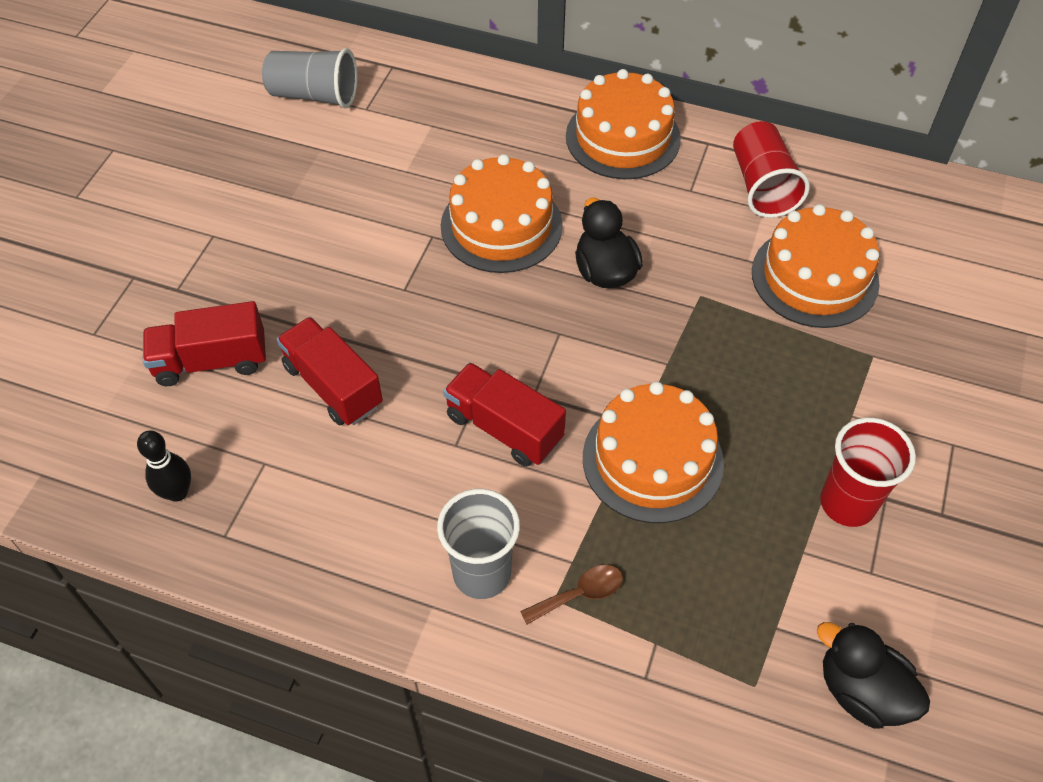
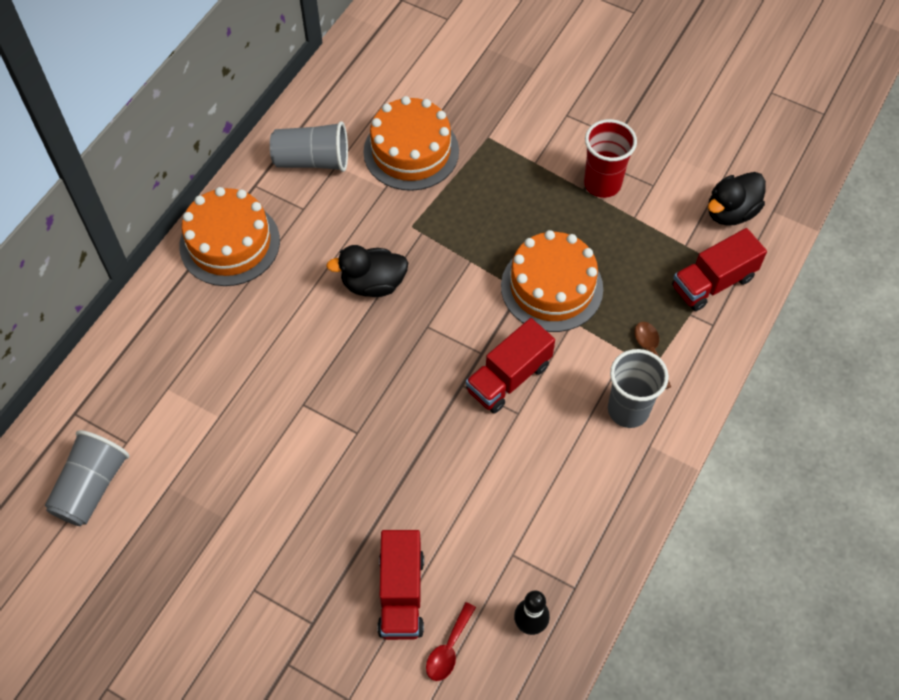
camera: 80 degrees left, 5 degrees up
red truck [277,317,383,425] -> red truck moved to [672,228,767,311]
orange cake [441,154,563,273] -> none
red cup [733,121,810,218] -> grey cup [270,121,348,172]
none -> red spoon [426,602,476,681]

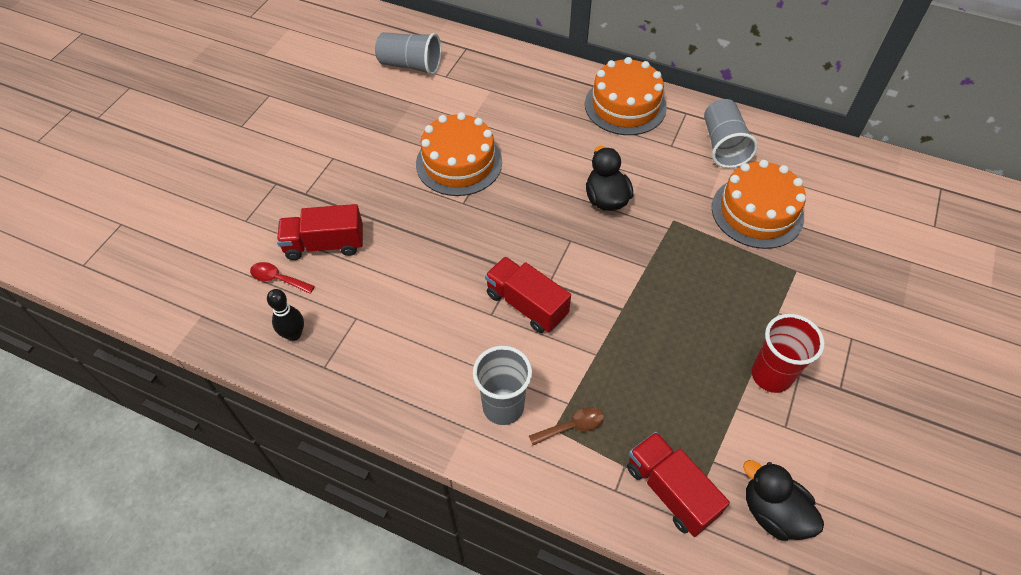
camera: 85 degrees right, 5 degrees down
orange cake [501,230,603,332] -> orange cake moved to [416,112,502,196]

